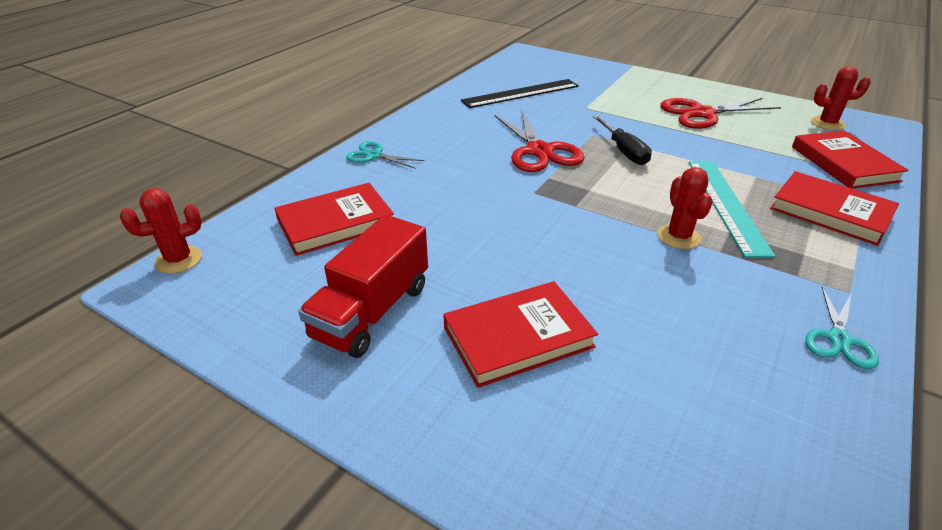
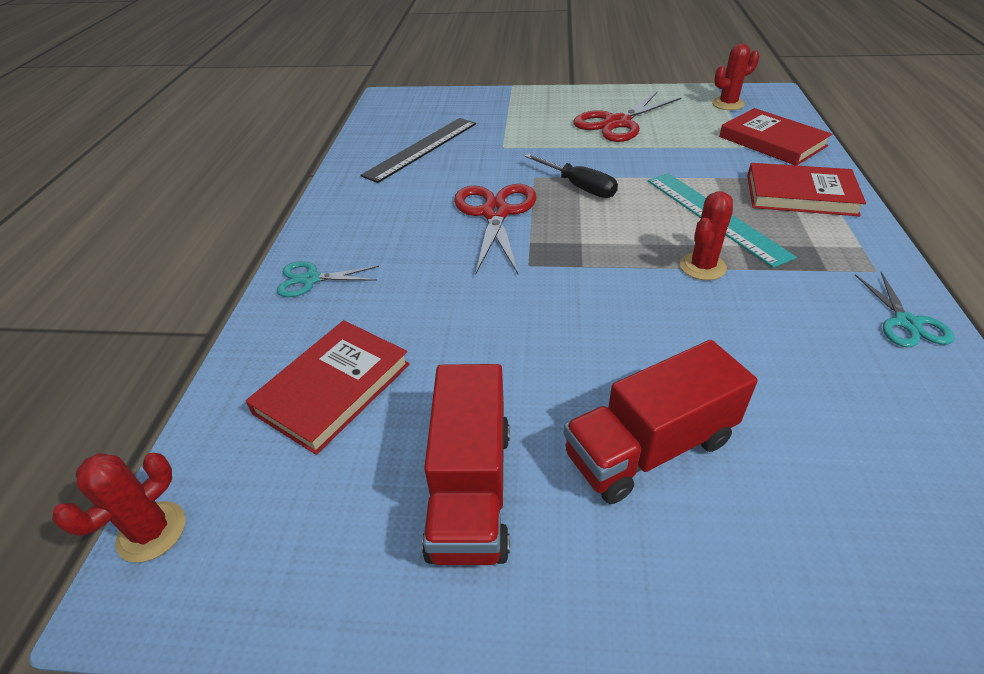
camera: 25 degrees left, 5 degrees up
red book [443,281,598,388] -> red truck [564,340,758,504]
red scissors [495,110,585,172] -> red scissors turned 135 degrees counterclockwise [454,184,537,274]
red cactus [658,167,713,249] -> red cactus turned 75 degrees clockwise [680,191,733,280]

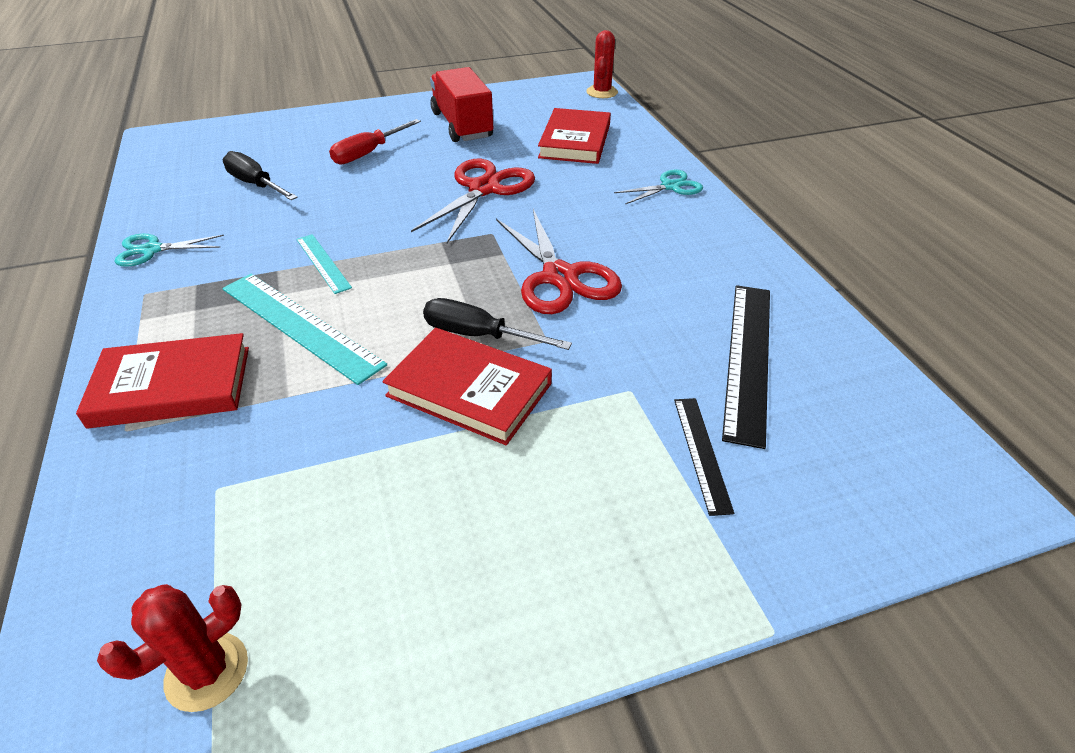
camera: 155 degrees right, 0 degrees up
red truck [564,340,758,504] -> red screwdriver [329,119,421,165]
red scissors [573,92,681,142] -> red scissors moved to [411,159,535,243]
red cactus [680,191,733,280] -> turquoise ruler [296,234,352,294]
red book [719,108,832,166] -> red book moved to [382,327,552,445]
turquoise scissors [855,272,955,347] -> turquoise scissors turned 75 degrees counterclockwise [114,234,224,267]
none -> black screwdriver [223,151,298,200]
none -> black ruler [674,398,734,516]

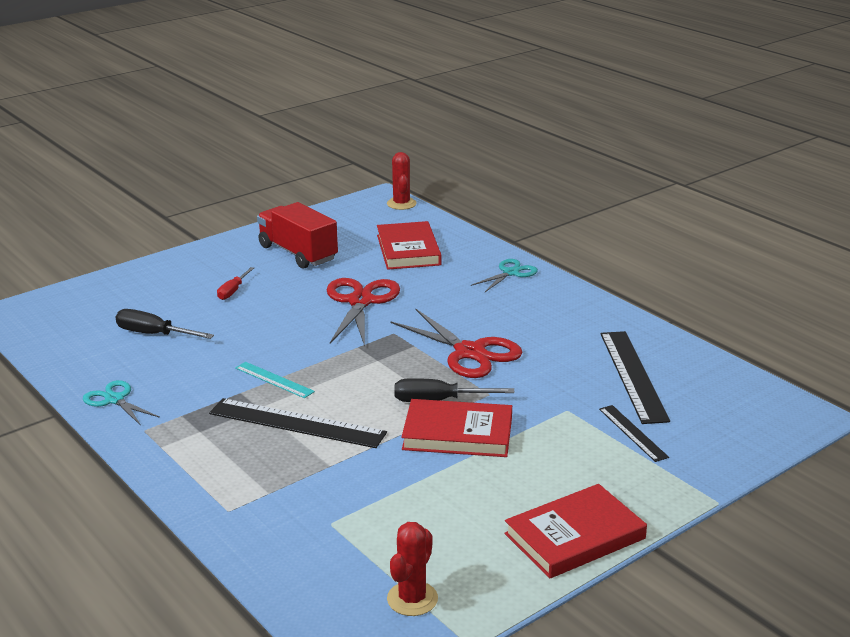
camera: 20 degrees left, 15 degrees down
red book [76,333,249,429] -> red book moved to [504,484,647,578]
turquoise scissors [114,234,224,267] -> turquoise scissors turned 75 degrees clockwise [83,380,160,426]
turquoise ruler [222,274,387,385] -> black ruler [209,398,387,448]
red screwdriver [329,119,421,165] -> red screwdriver [217,267,254,300], size x0.65

